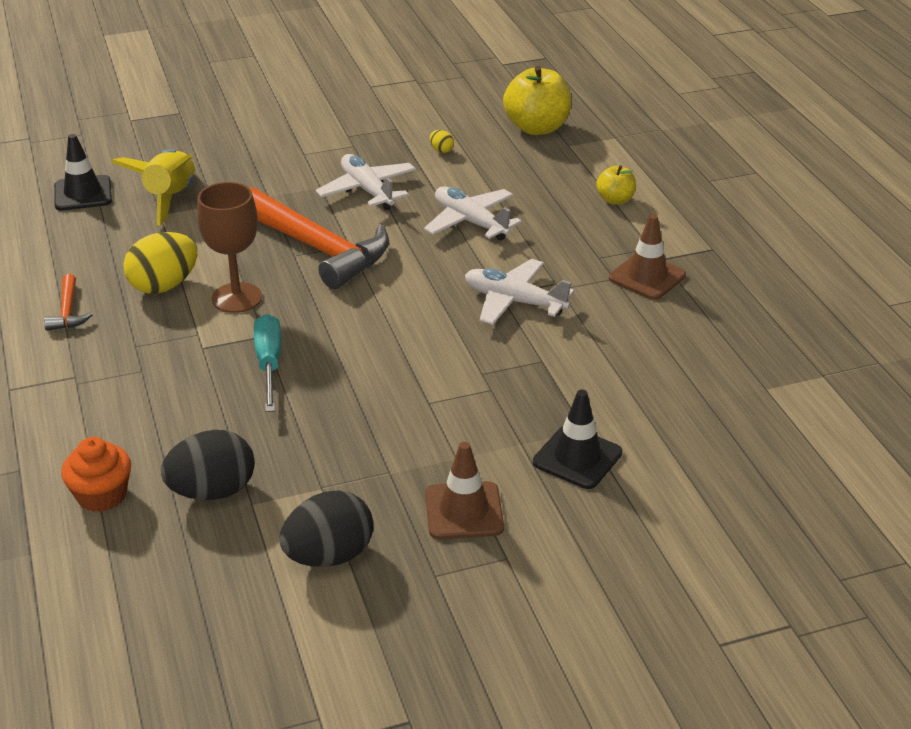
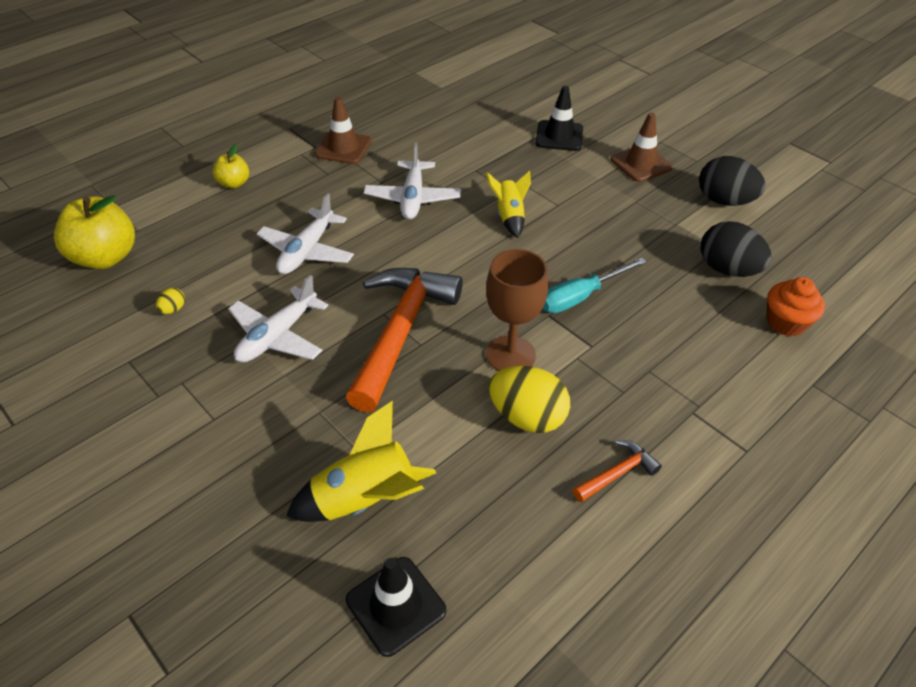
camera: 115 degrees left, 10 degrees up
none -> yellow rocket [486,171,531,238]

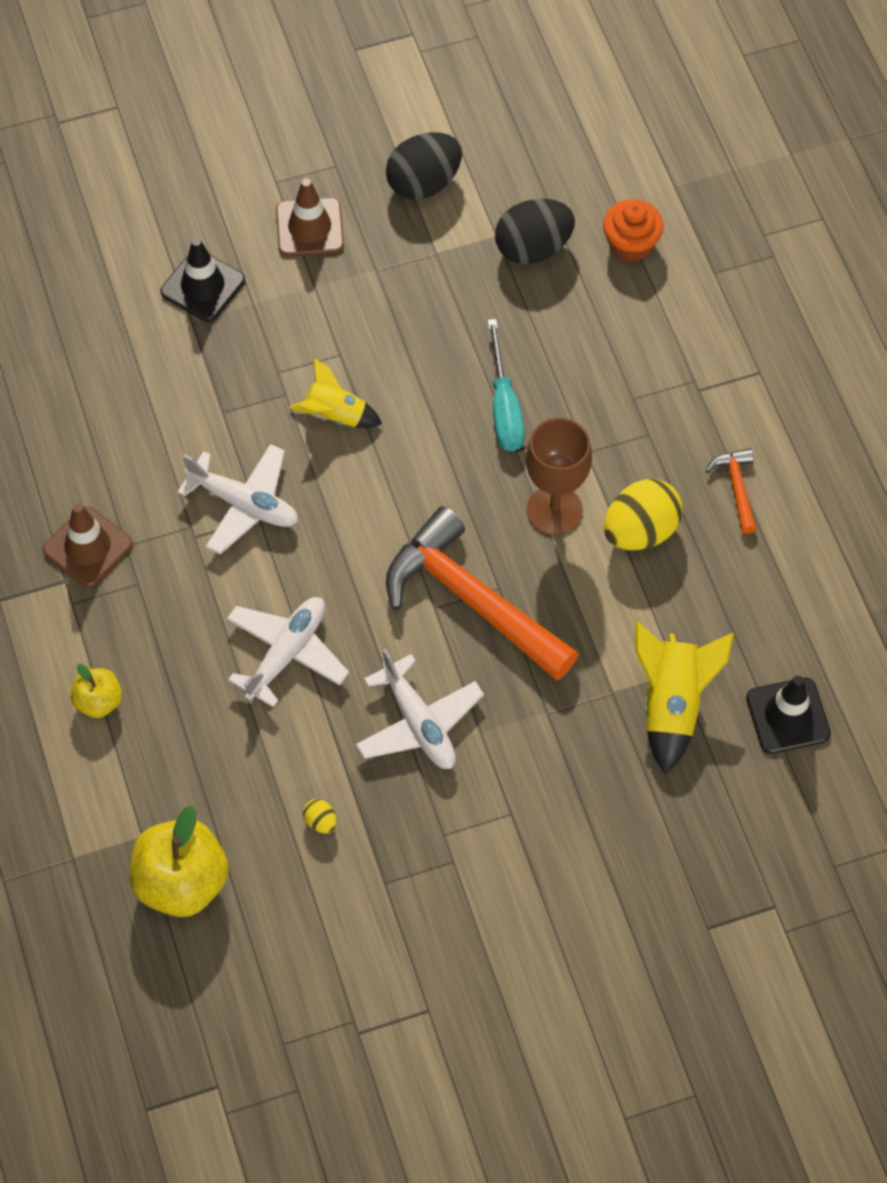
camera: 65 degrees left, 15 degrees up
white plane [257,193,354,274] -> white plane turned 105 degrees counterclockwise [227,597,349,708]

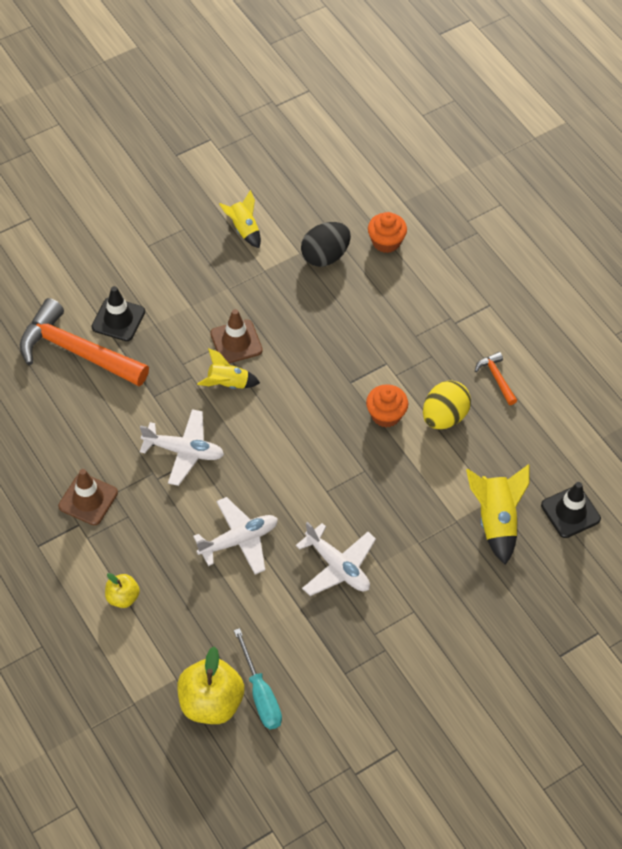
camera: 15 degrees left, 5 degrees down
white plane [227,597,349,708] -> white plane turned 45 degrees clockwise [193,497,278,575]
brown traffic cone [276,179,344,257] -> brown traffic cone moved to [210,309,263,363]
yellow egg [303,799,337,834] -> none
black egg [386,132,462,200] -> yellow rocket [219,190,261,248]
orange hammer [386,506,578,681] -> orange hammer moved to [20,298,149,386]
turquoise screwdriver [488,319,525,451] -> turquoise screwdriver moved to [234,628,282,729]
brown goblet [526,418,592,535] -> orange cupcake [366,384,408,427]

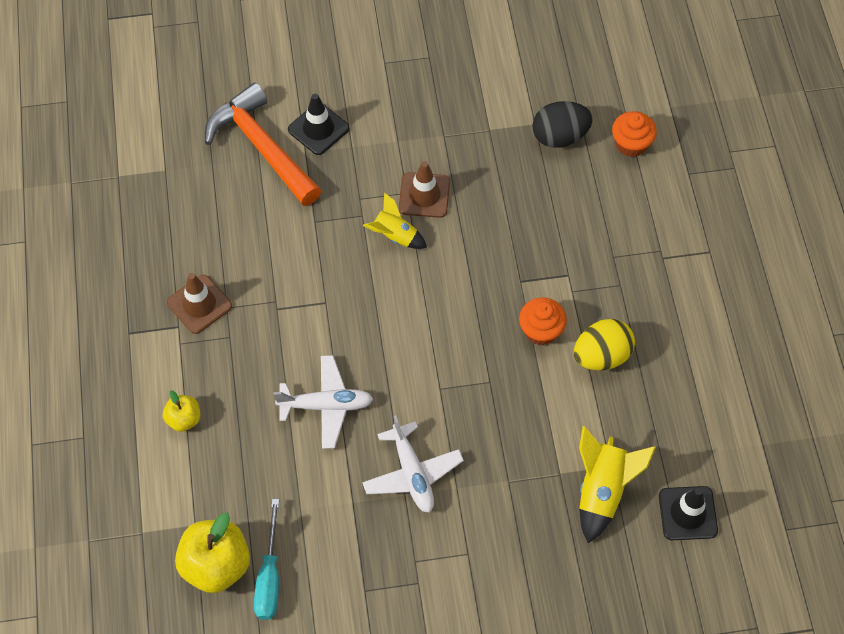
camera: 25 degrees right, 5 degrees up
white plane [140,409,224,486] -> none
yellow rocket [219,190,261,248] -> none
orange hammer [475,352,517,405] -> none

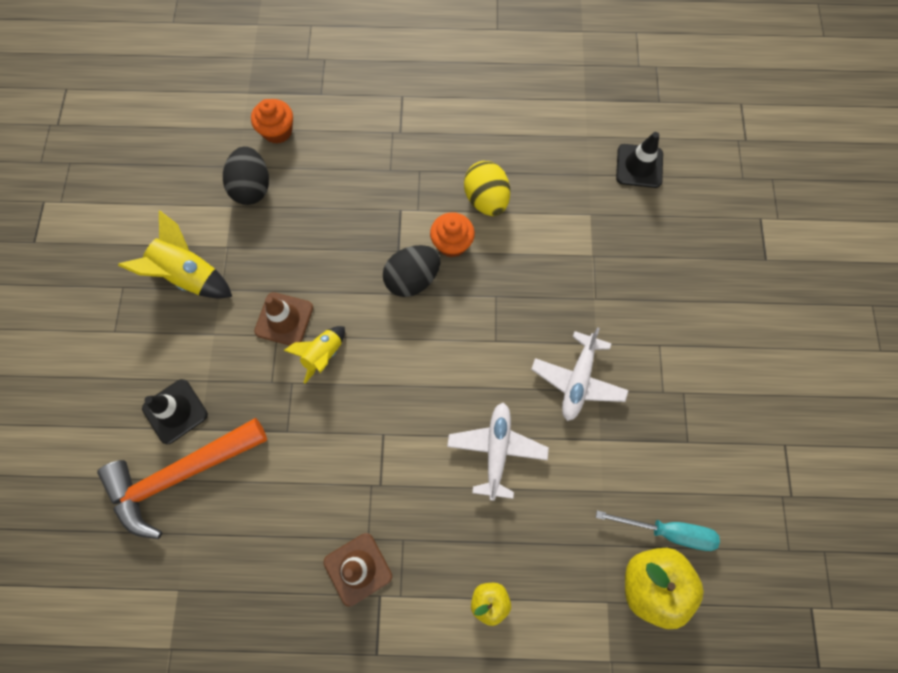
camera: 80 degrees left, 10 degrees up
white plane [362,415,464,513] -> white plane turned 120 degrees clockwise [531,327,629,421]
yellow rocket [579,426,656,543] -> yellow rocket moved to [118,211,232,298]
none -> black egg [383,245,440,297]

